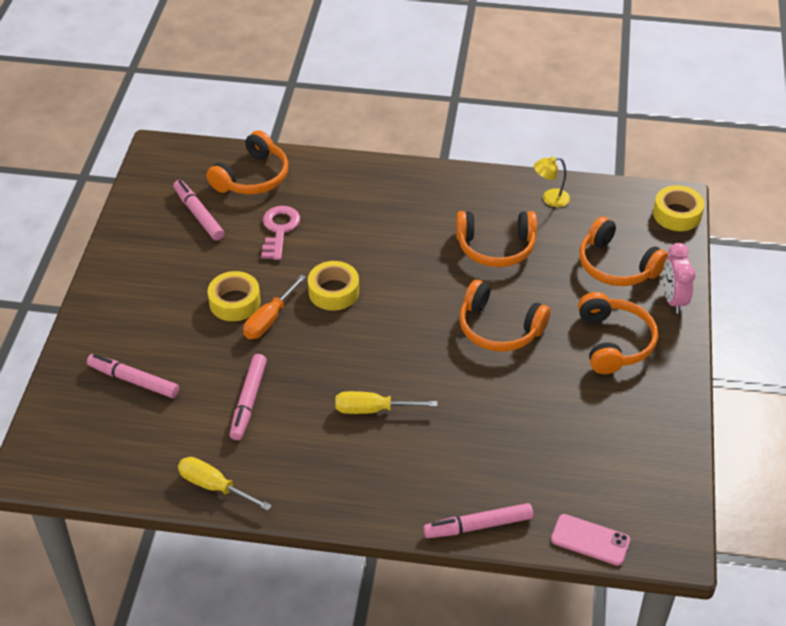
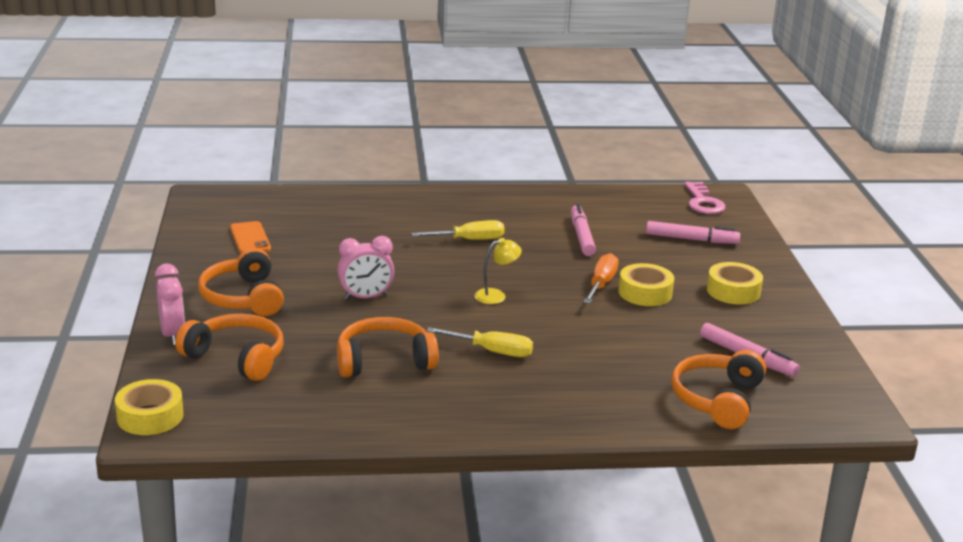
camera: 165 degrees right, 20 degrees down
yellow screwdriver [178,457,272,511] -> yellow screwdriver moved to [427,327,533,357]
pink key [261,206,300,260] -> pink key moved to [684,182,725,214]
yellow tape [308,261,359,311] -> yellow tape moved to [707,262,763,305]
pink marker [423,503,533,538] -> none
orange headphones [459,280,551,352] -> pink clock [337,236,394,300]
yellow lamp [534,156,570,207] -> yellow lamp moved to [474,238,522,304]
pink phone [551,514,630,566] -> none
none -> orange phone [230,221,271,253]

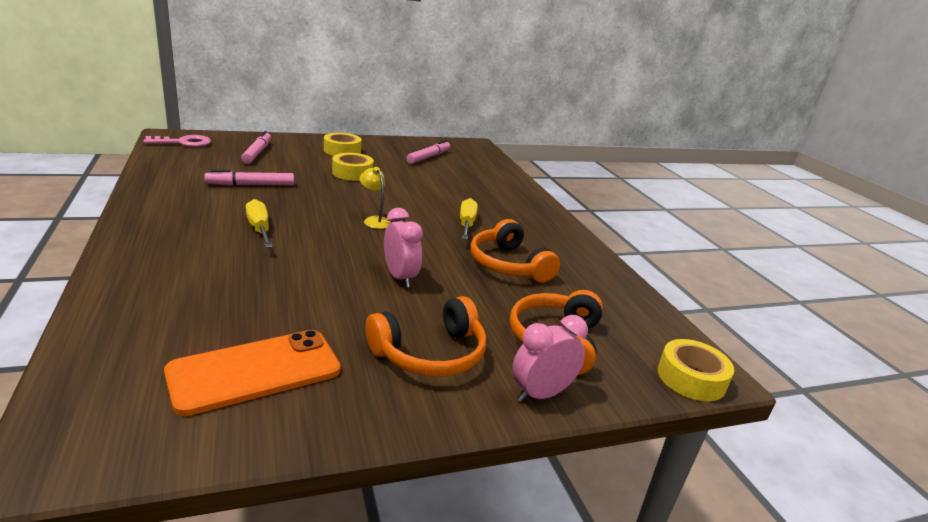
camera: 105 degrees left, 0 degrees up
orange phone [230,221,271,253] -> orange phone [164,330,341,416], size x1.65
orange screwdriver [583,253,619,304] -> none
orange headphones [671,350,766,429] -> none

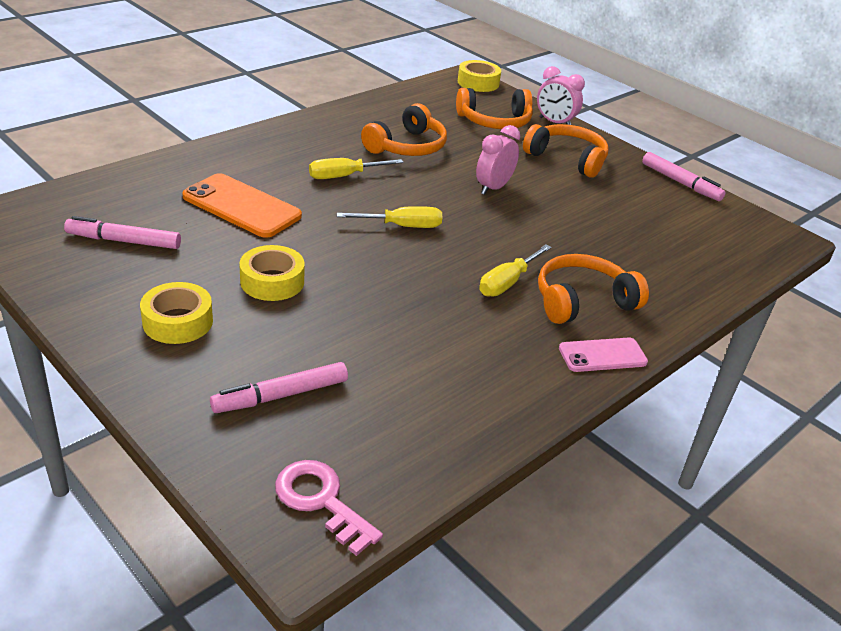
camera: 115 degrees left, 10 degrees up
orange phone [164,330,341,416] -> orange phone moved to [182,173,302,238]
pink marker [205,170,294,186] -> pink marker moved to [642,152,726,201]
yellow lamp [360,167,391,229] -> yellow screwdriver [337,206,442,228]
none -> orange headphones [538,254,649,324]
none -> pink phone [559,338,648,372]

